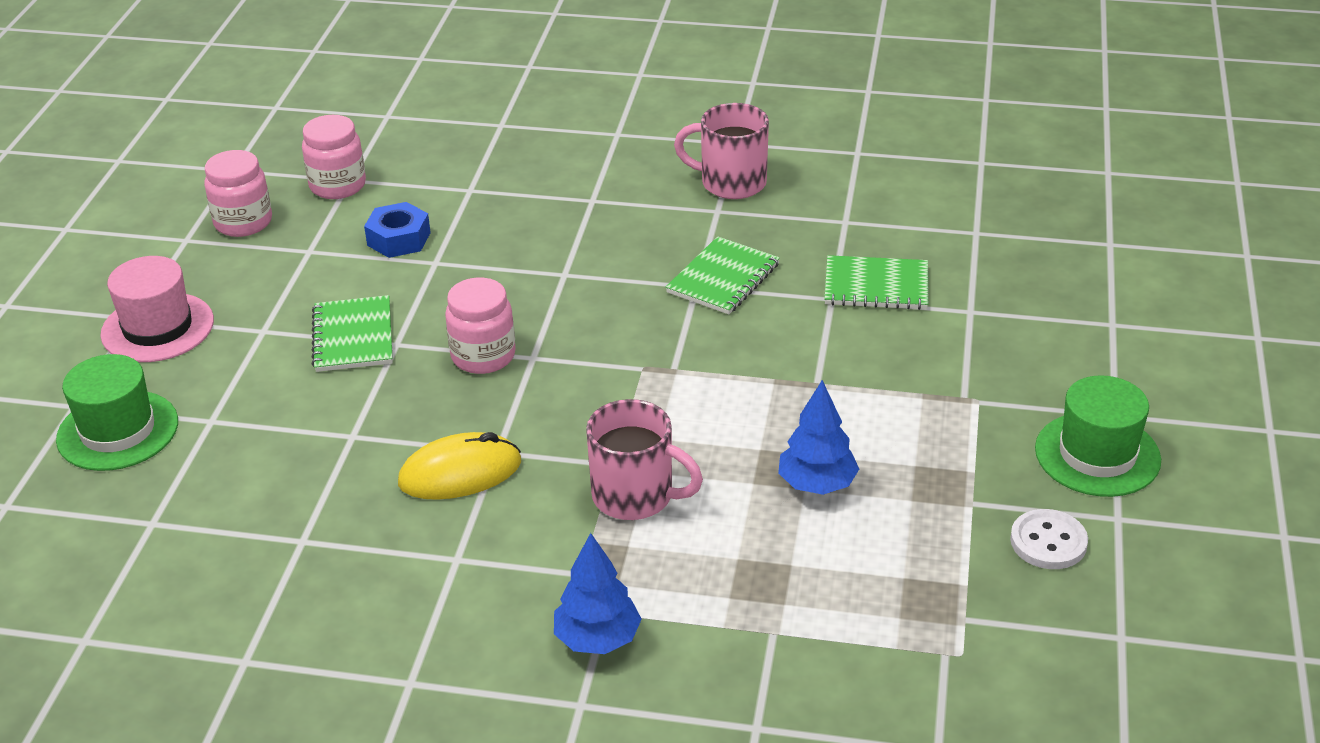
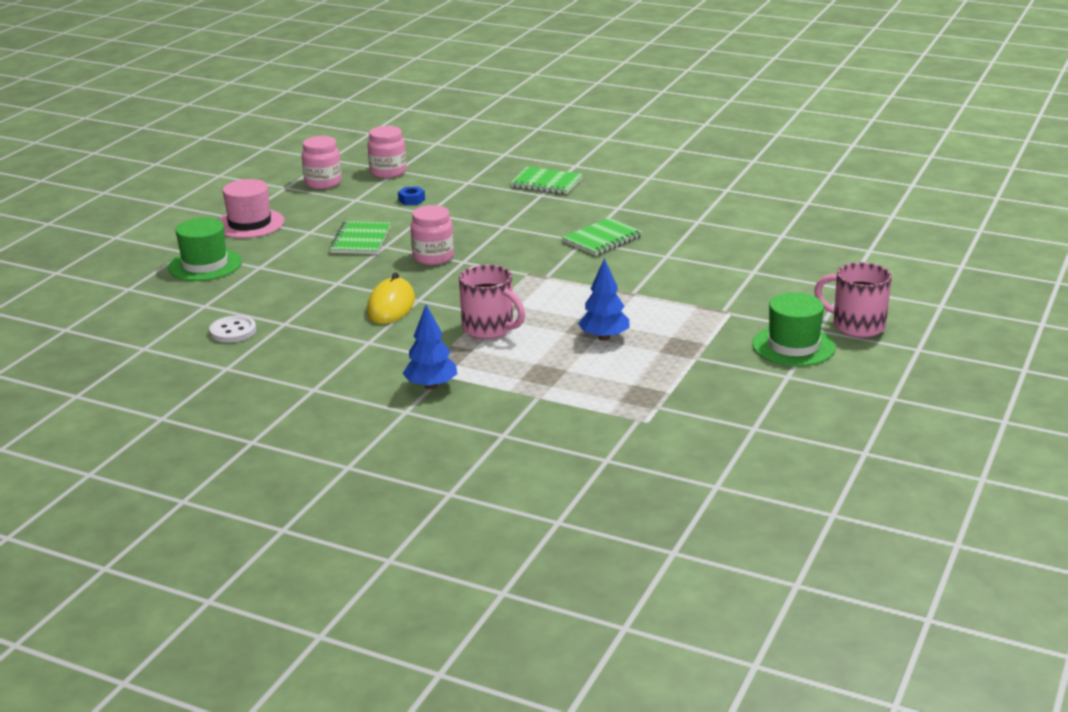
camera: 15 degrees right, 10 degrees down
blue nut [364,202,431,258] -> blue nut [398,186,425,205], size x0.65
yellow mouse [398,432,521,500] -> yellow mouse turned 75 degrees counterclockwise [367,273,415,324]
pink mug [674,103,769,199] -> pink mug moved to [814,262,892,338]
green notebook [824,255,928,310] -> green notebook moved to [510,167,583,194]
white button [1010,509,1088,569] -> white button moved to [209,316,256,343]

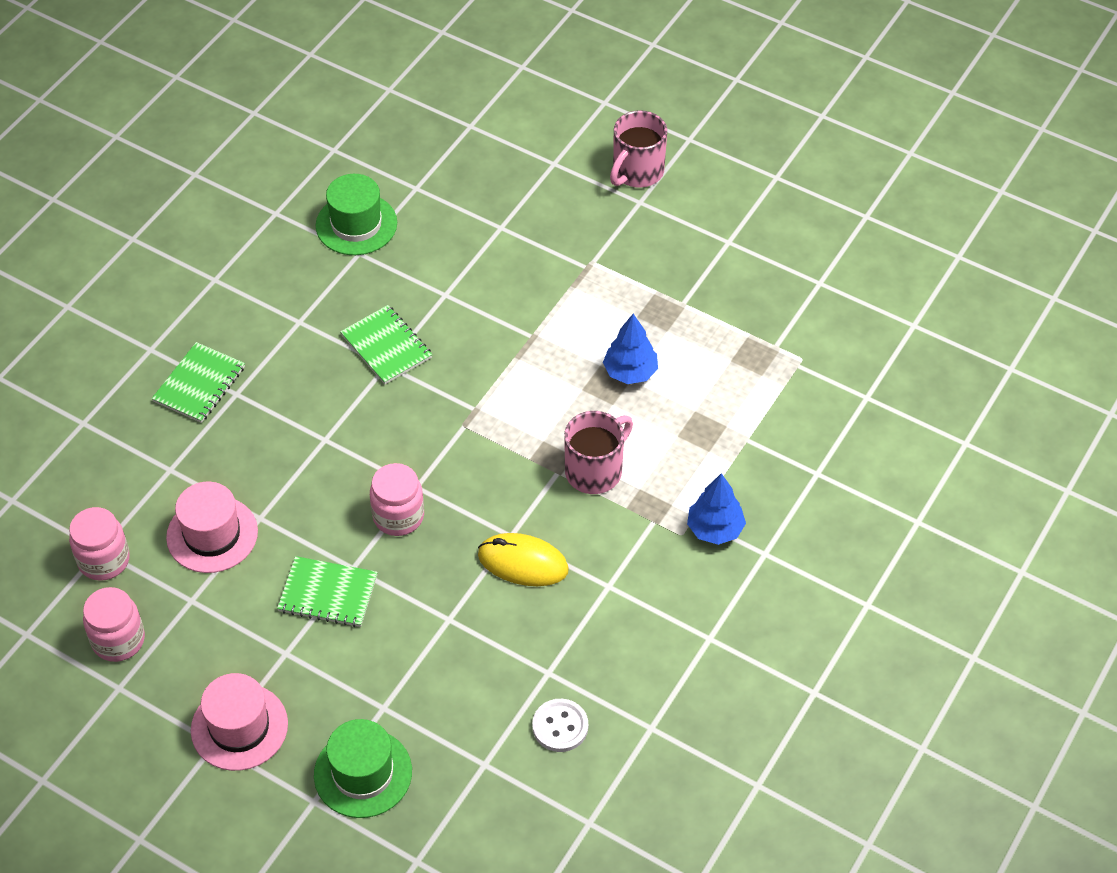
camera: 85 degrees left, 25 degrees up
blue nut [398,186,425,205] -> pink hat [166,482,258,573]
green hat [752,293,836,366] -> green hat moved to [316,174,397,255]

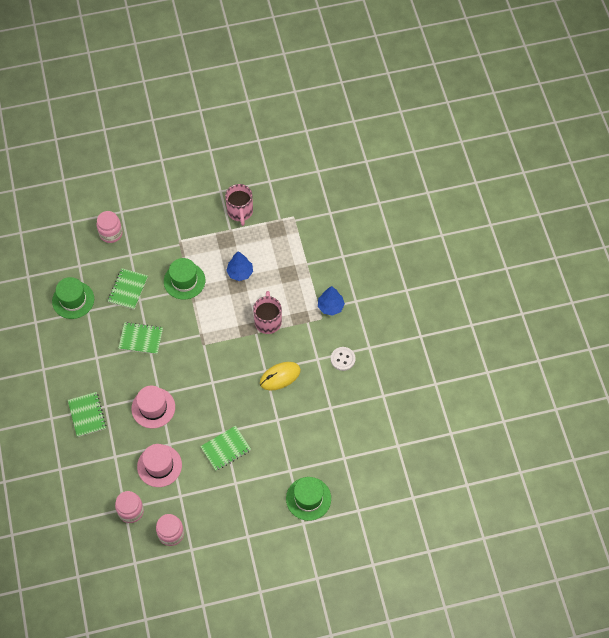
camera: 45 degrees left, 10 degrees up
pink hat [191,673,288,771] -> pink hat moved to [131,386,175,428]
pink jar [370,463,424,536] -> pink jar moved to [96,211,123,243]
white button [532,699,588,752] -> white button moved to [331,347,356,371]
pink mug [610,110,667,188] -> pink mug moved to [225,184,253,226]
none -> green notebook [108,268,148,310]
none -> green hat [164,258,205,300]

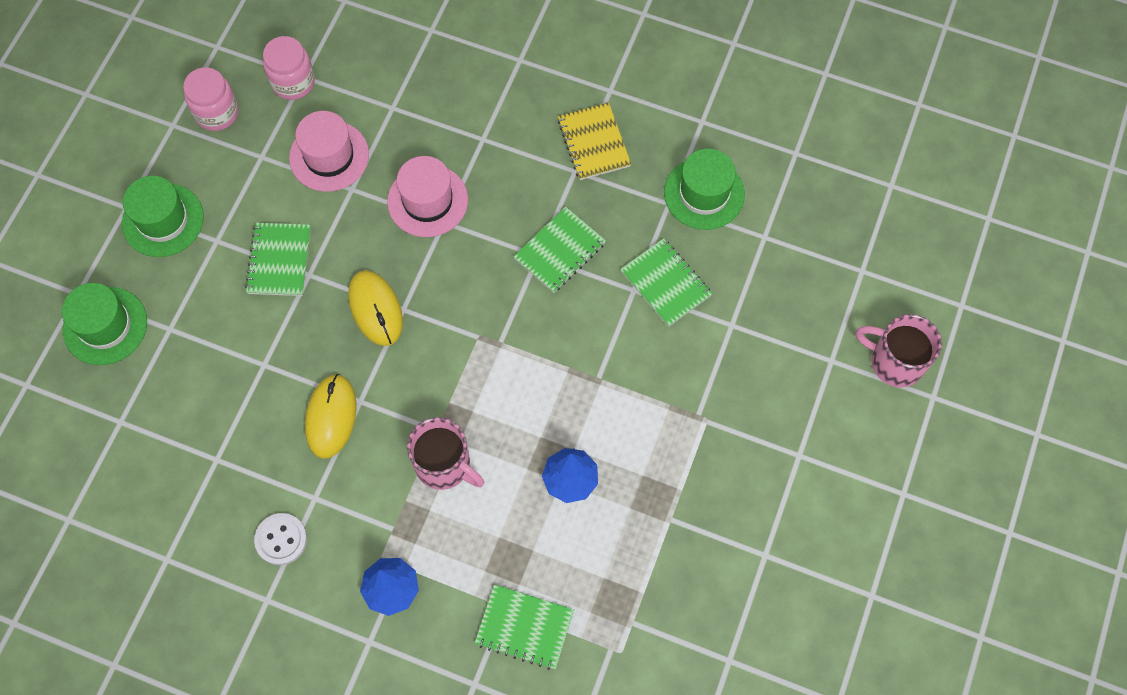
camera: 125 degrees right, 5 degrees up
green notebook [68,392,106,437] -> green notebook moved to [475,584,574,670]
pink jar [96,211,123,243] -> none
green hat [164,258,205,300] -> green hat moved to [122,176,204,257]
pink mug [225,184,253,226] -> pink mug moved to [856,314,942,387]
none -> yellow mouse [348,270,403,346]
none -> yellow notebook [558,102,631,180]

